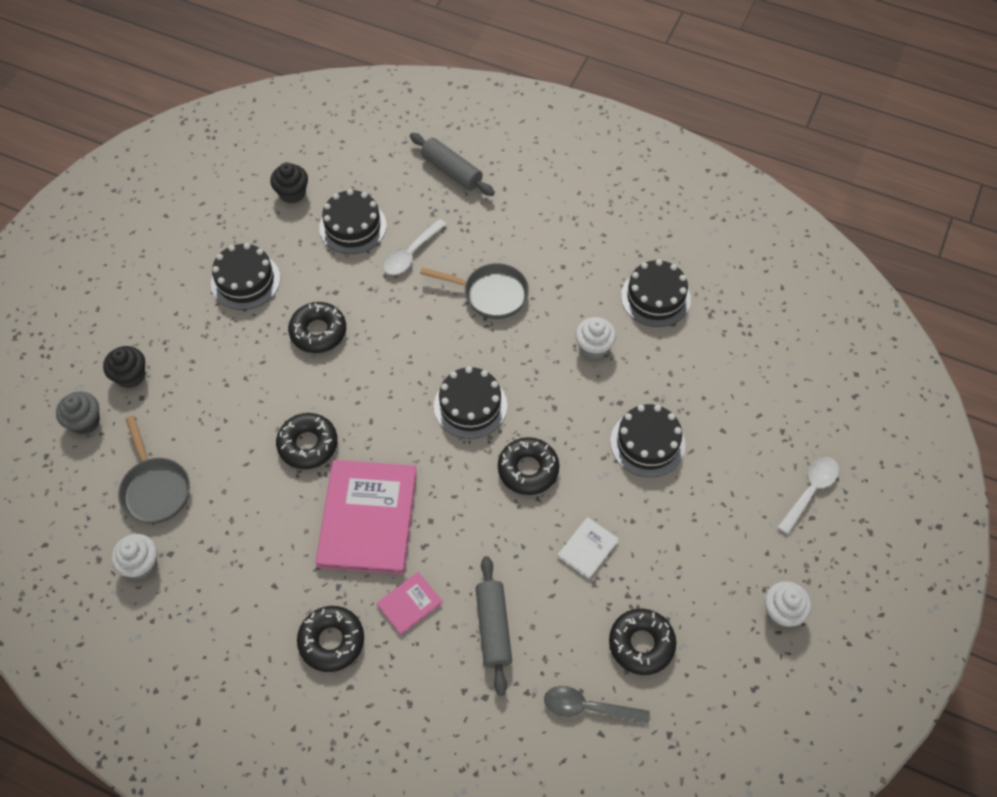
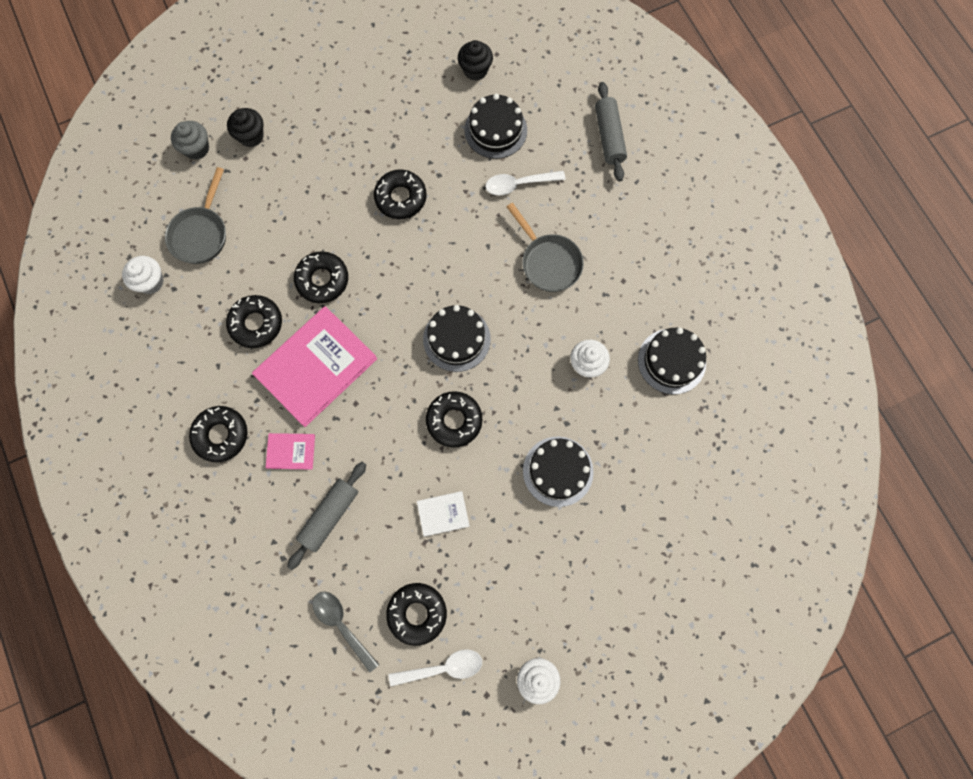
camera: 40 degrees right, 15 degrees up
black cake [211,243,280,310] -> none
white spoon [777,457,839,534] -> white spoon moved to [389,649,482,686]
none -> black donut [226,295,282,348]

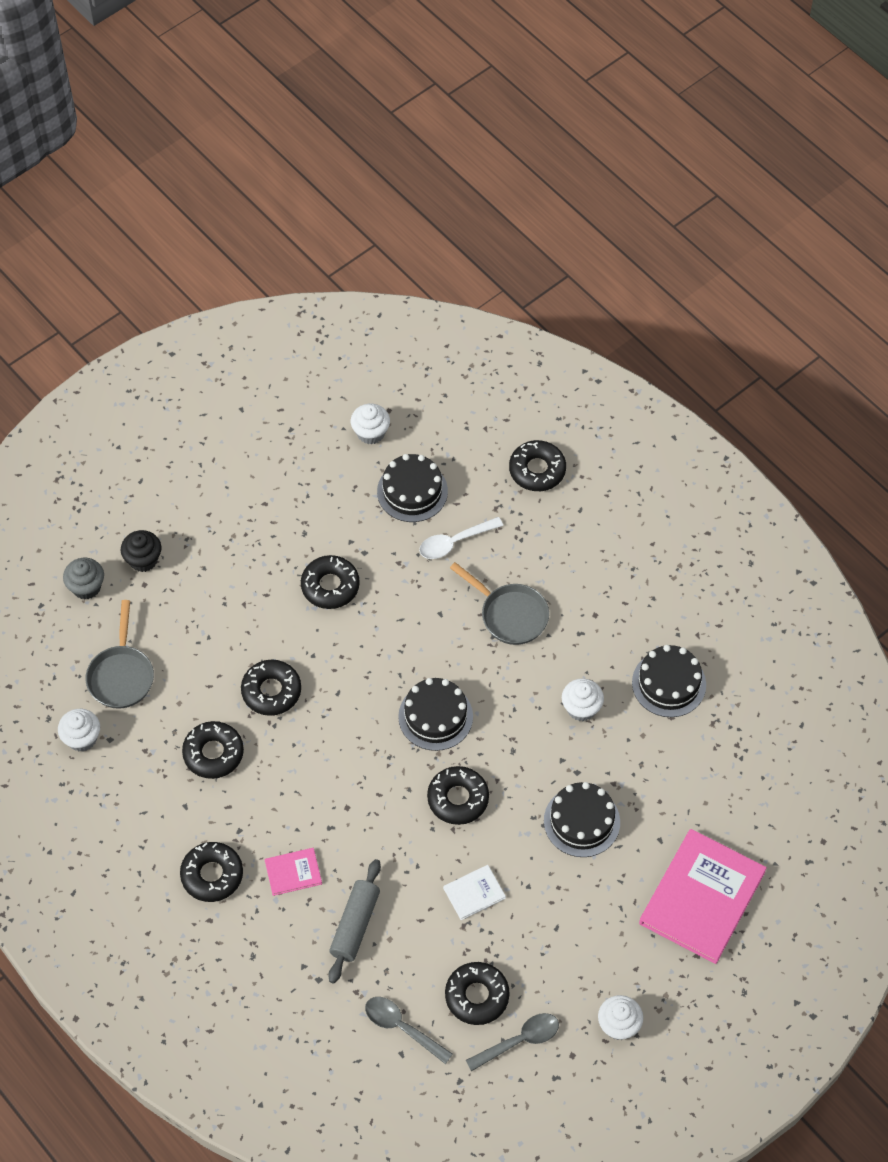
camera: 15 degrees left, 15 degrees down
pink book [252,306,377,427] -> pink book moved to [639,829,767,964]
white spoon [389,649,482,686] -> grey spoon [466,1013,559,1071]
black cupcake [458,40,493,81] -> white cupcake [351,404,390,445]
grey rolling pin [595,82,627,182] -> black donut [509,440,566,491]

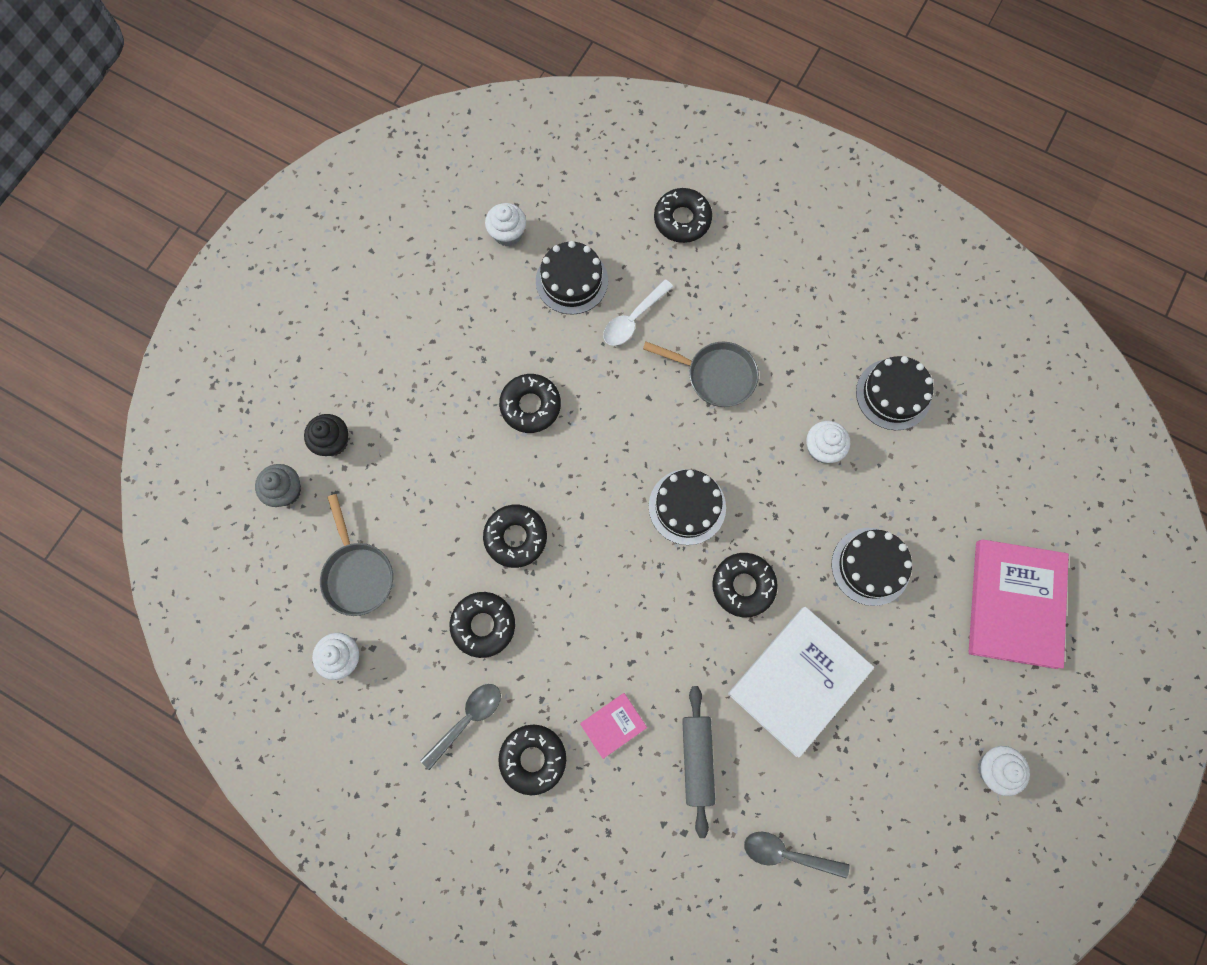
camera: 20 degrees left, 15 degrees up
white book [443,865,506,920] -> white book [728,607,874,758], size x2.21
black donut [445,962,510,1025] -> none
grey spoon [466,1013,559,1071] -> grey spoon moved to [420,684,501,770]

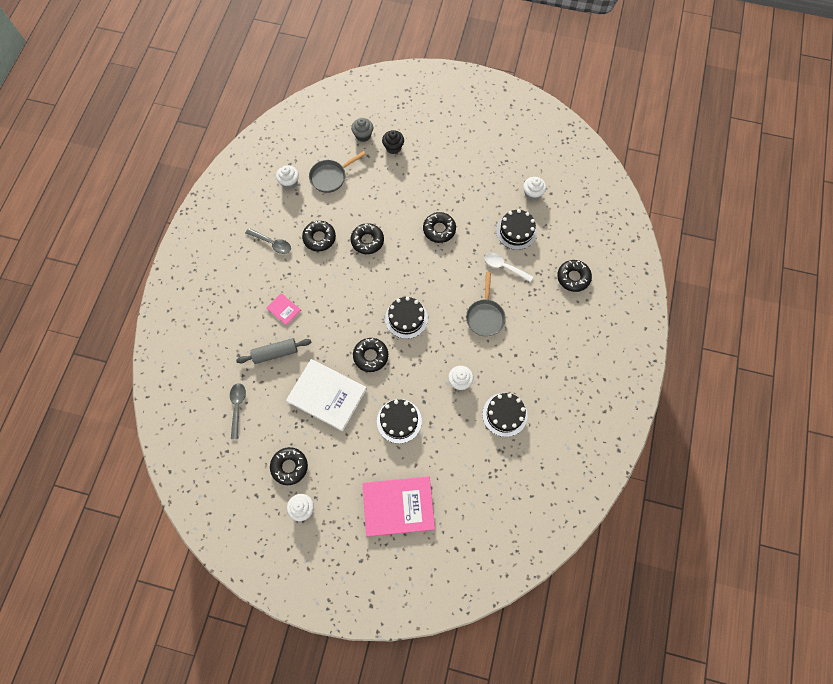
camera: 75 degrees right, 5 degrees down
black donut [498,725,566,795] -> black donut moved to [270,447,308,485]

